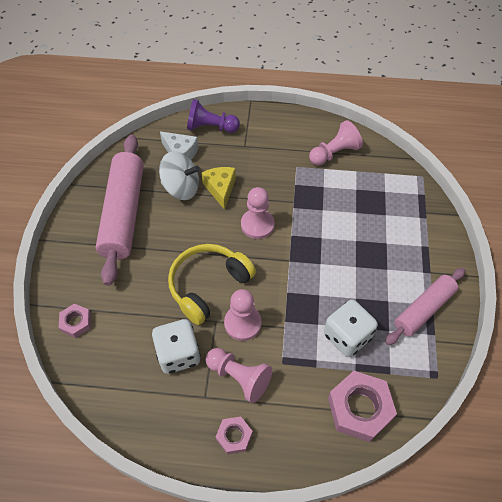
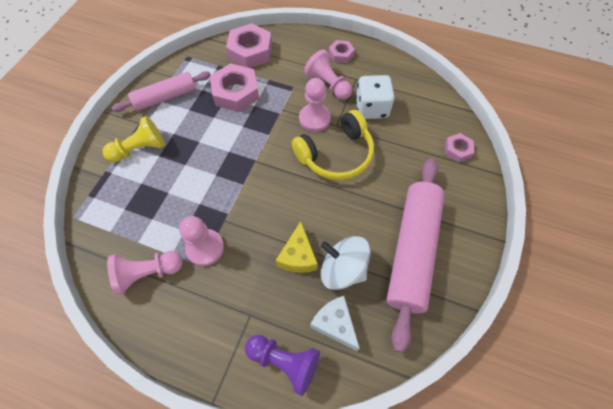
camera: 165 degrees left, 5 degrees up
pink pawn [241,187,274,239] -> pink pawn moved to [179,216,224,266]
white dice [324,300,378,357] -> pink nut [210,63,259,112]
none -> yellow pawn [103,116,165,162]

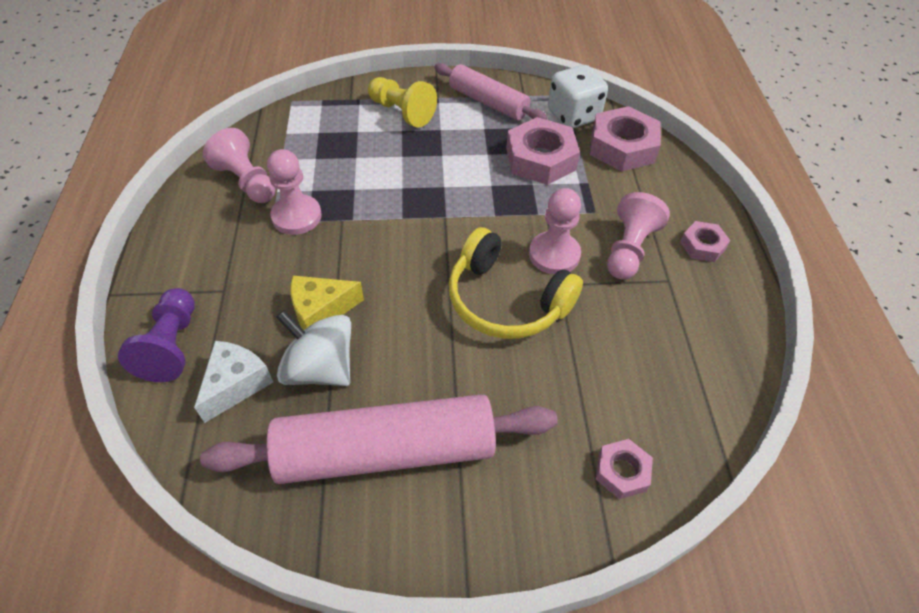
camera: 65 degrees right, 10 degrees down
white spinning top [321,236,371,290] -> white spinning top turned 60 degrees counterclockwise [276,310,351,386]
white dice [355,75,394,119] -> white dice moved to [548,65,608,128]

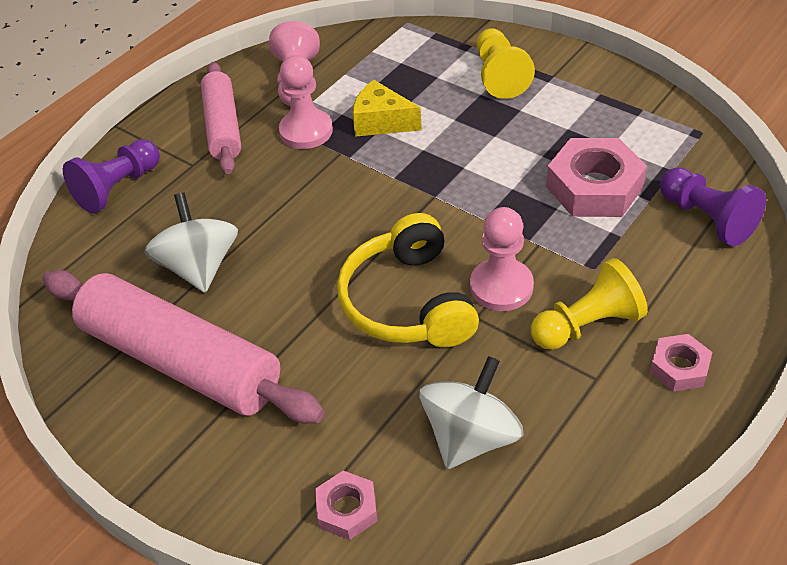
camera: 45 degrees right, 5 degrees down
white cheese [194,341,273,423] -> none
yellow cheese [290,276,364,330] -> yellow cheese moved to [353,80,422,137]
pink rolling pin [434,63,548,120] -> pink rolling pin moved to [201,62,241,174]
white dice [548,65,608,128] -> none
pink nut [590,106,661,172] -> purple pawn [660,167,766,246]
pink pawn [607,192,670,280] -> yellow pawn [531,258,648,350]
none -> white spinning top [419,356,524,469]

